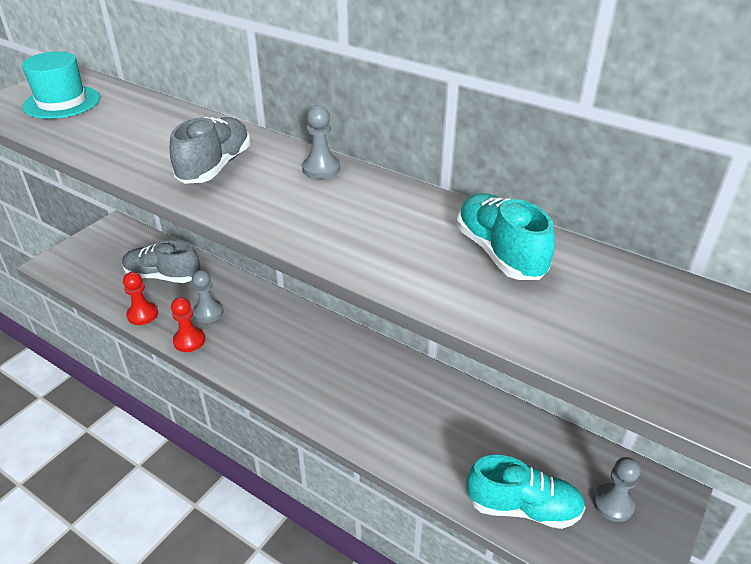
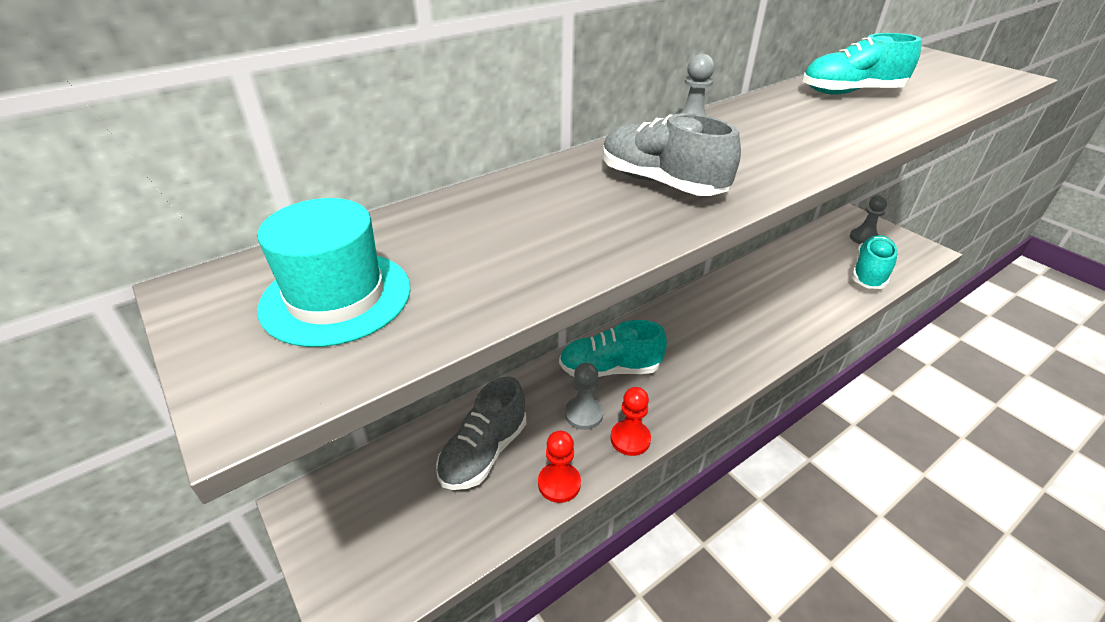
camera: 70 degrees left, 0 degrees up
none -> turquoise shoe [559,320,667,377]

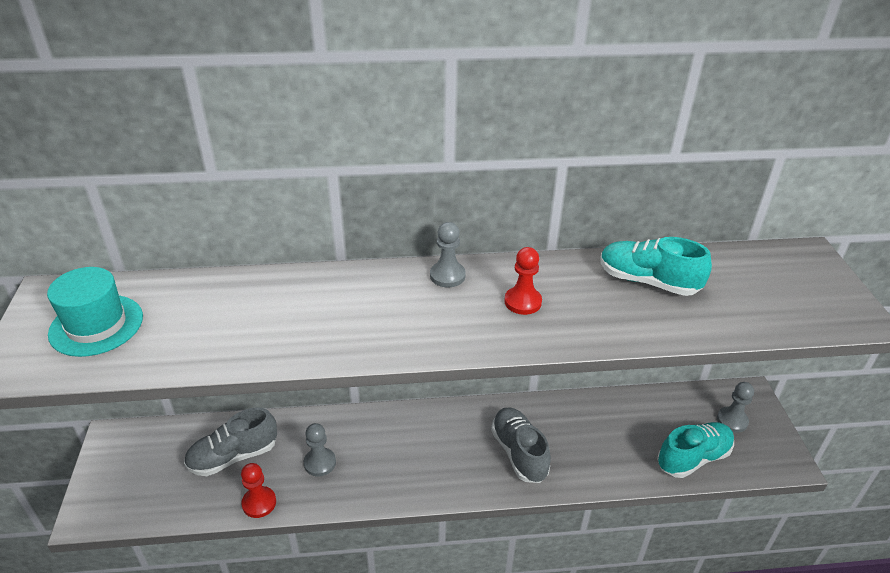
camera: 30 degrees right, 0 degrees up
turquoise shoe [559,320,667,377] -> none
grey shoe [603,113,741,196] -> grey shoe moved to [491,407,551,483]
red pawn [610,387,651,456] -> red pawn moved to [504,247,542,315]

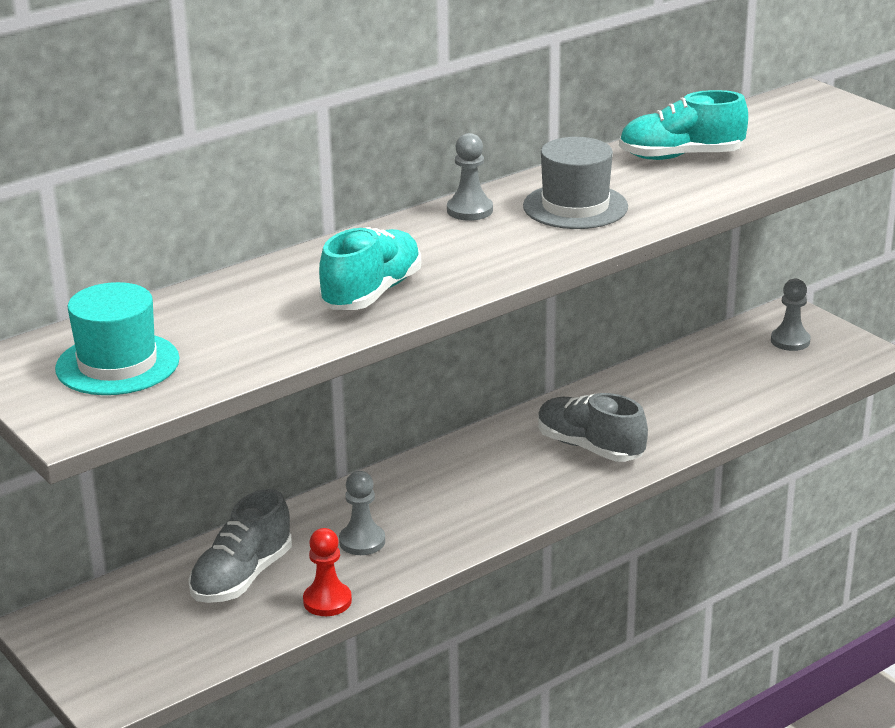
camera: 30 degrees left, 10 degrees down
red pawn [504,247,542,315] -> grey hat [523,137,628,229]
turquoise shoe [657,422,734,478] -> turquoise shoe moved to [319,227,421,310]

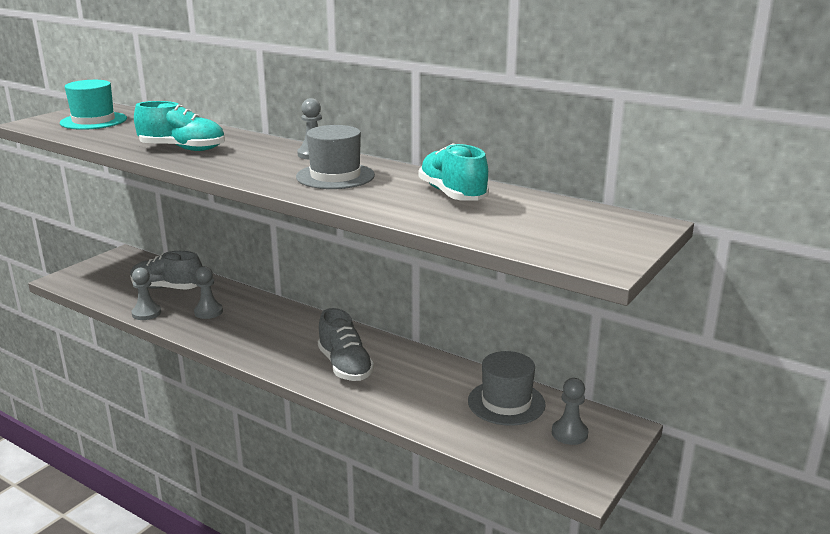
camera: 70 degrees right, 5 degrees down
red pawn [303,528,352,616] -> grey pawn [132,267,161,320]
grey shoe [538,393,648,462] -> grey shoe turned 135 degrees clockwise [318,308,374,381]
none -> grey hat [468,351,546,426]

